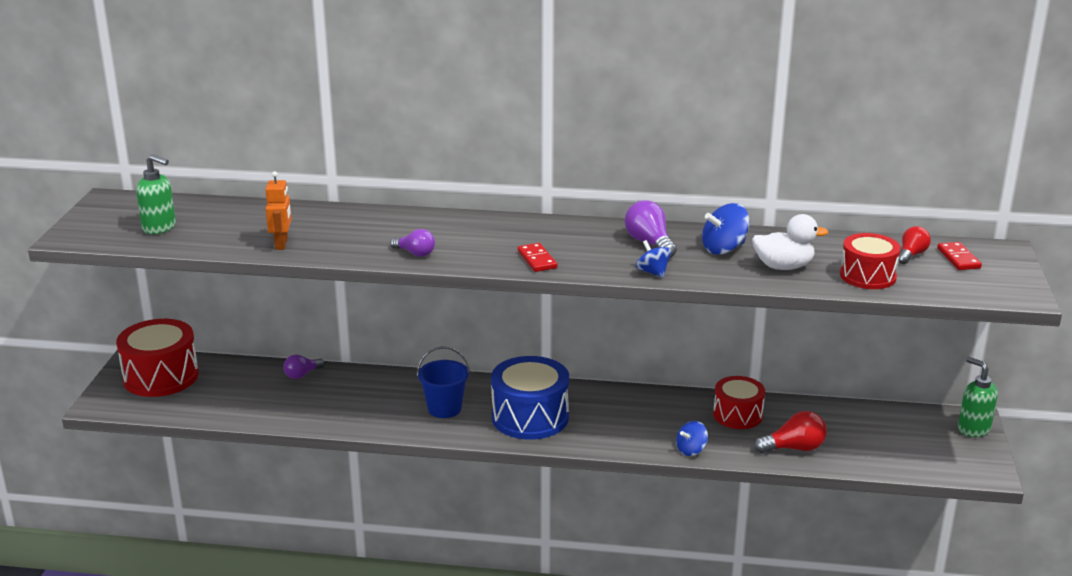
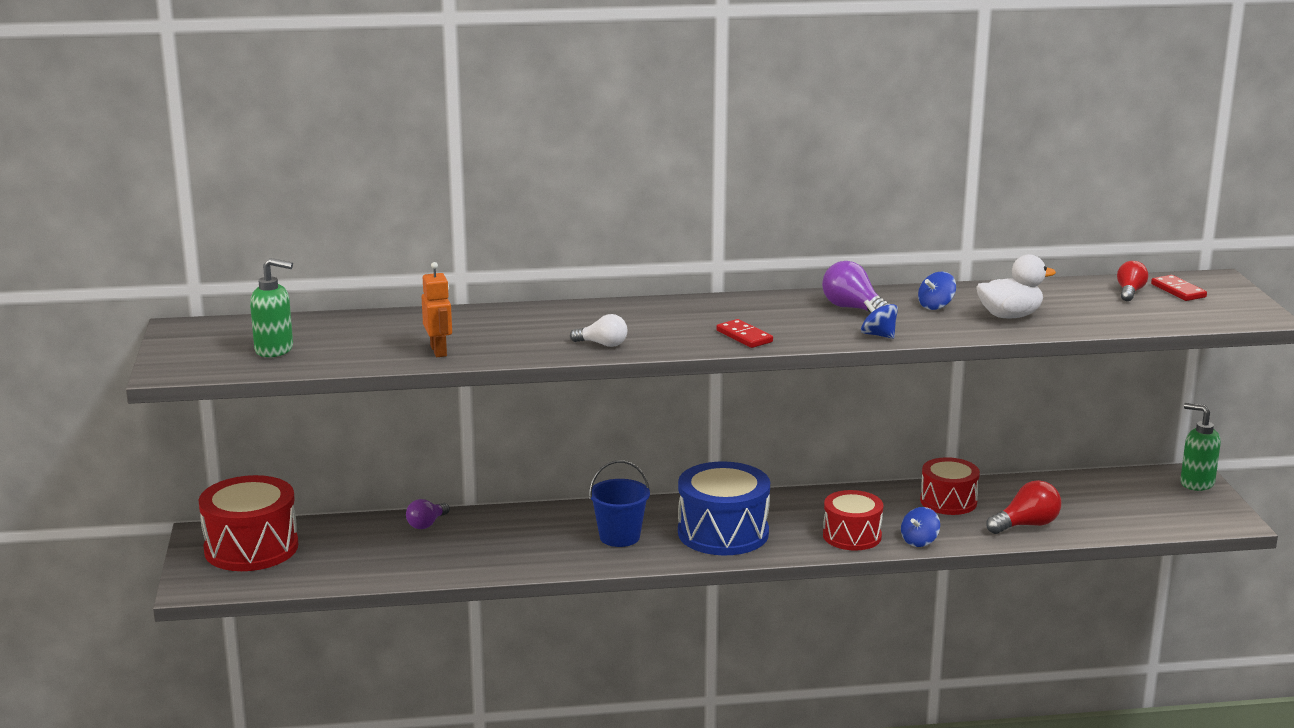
camera: 15 degrees left, 5 degrees down
purple light bulb [390,229,435,257] -> white light bulb [570,314,628,347]
blue spinning top [702,203,750,255] -> blue spinning top [918,272,956,310], size x0.66
red drum [840,233,901,289] -> red drum moved to [823,490,883,551]

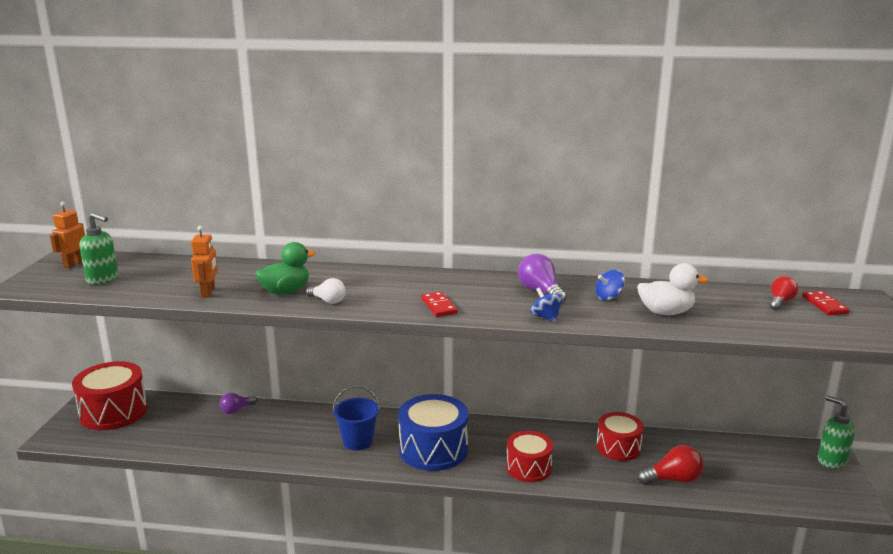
camera: 15 degrees right, 0 degrees up
blue spinning top [901,507,940,547] -> none
none -> orange robot [50,202,85,268]
none -> green duck [255,242,315,295]

